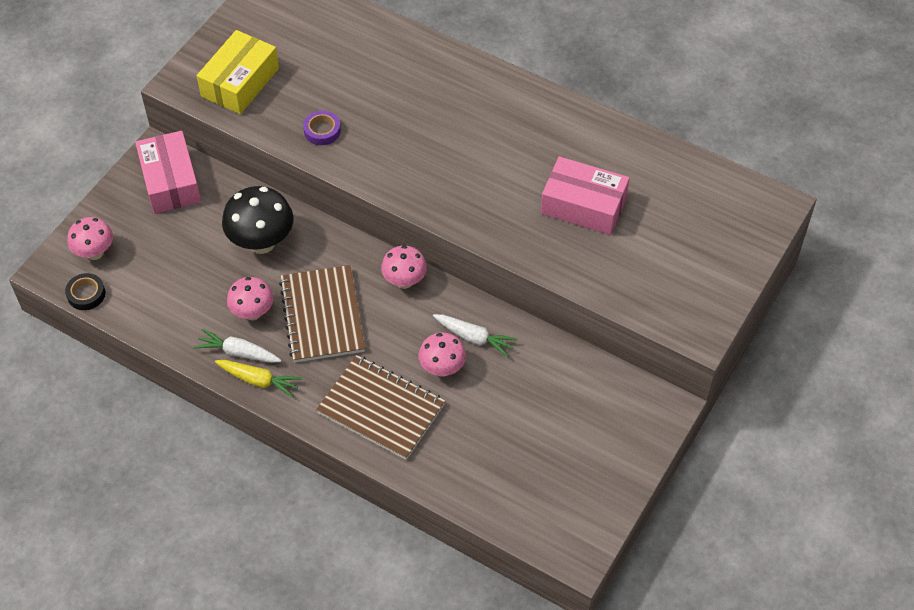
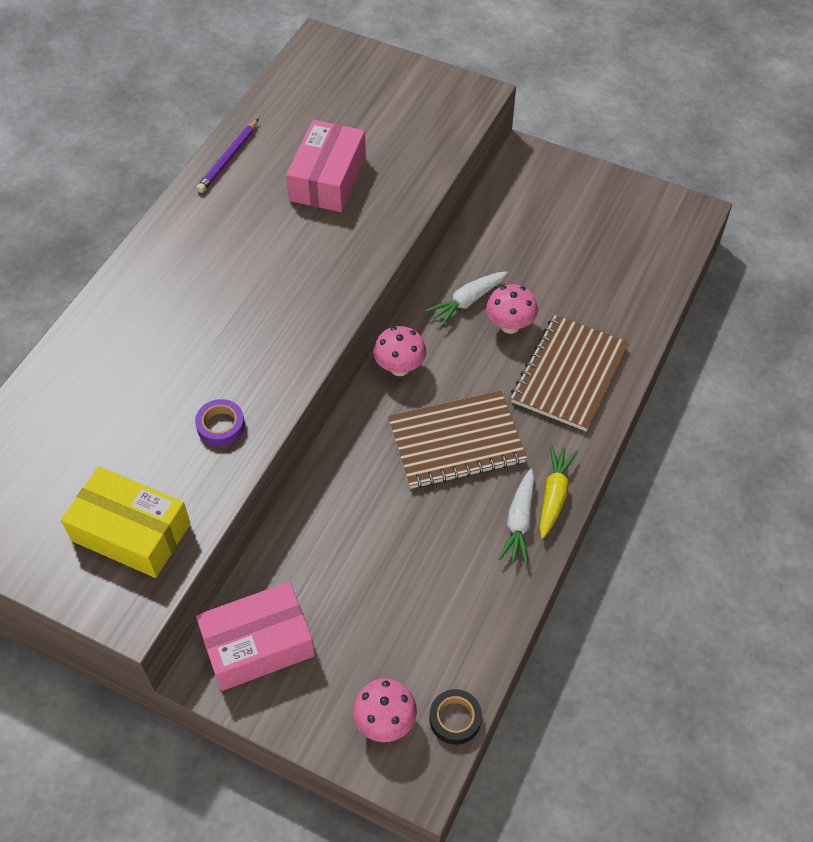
camera: 95 degrees left, 0 degrees up
black mushroom [222,186,294,254] -> none
pink mushroom [227,277,274,320] -> none
white carrot [433,314,518,357] -> white carrot turned 150 degrees counterclockwise [426,271,508,326]
none -> purple pencil [196,118,259,193]

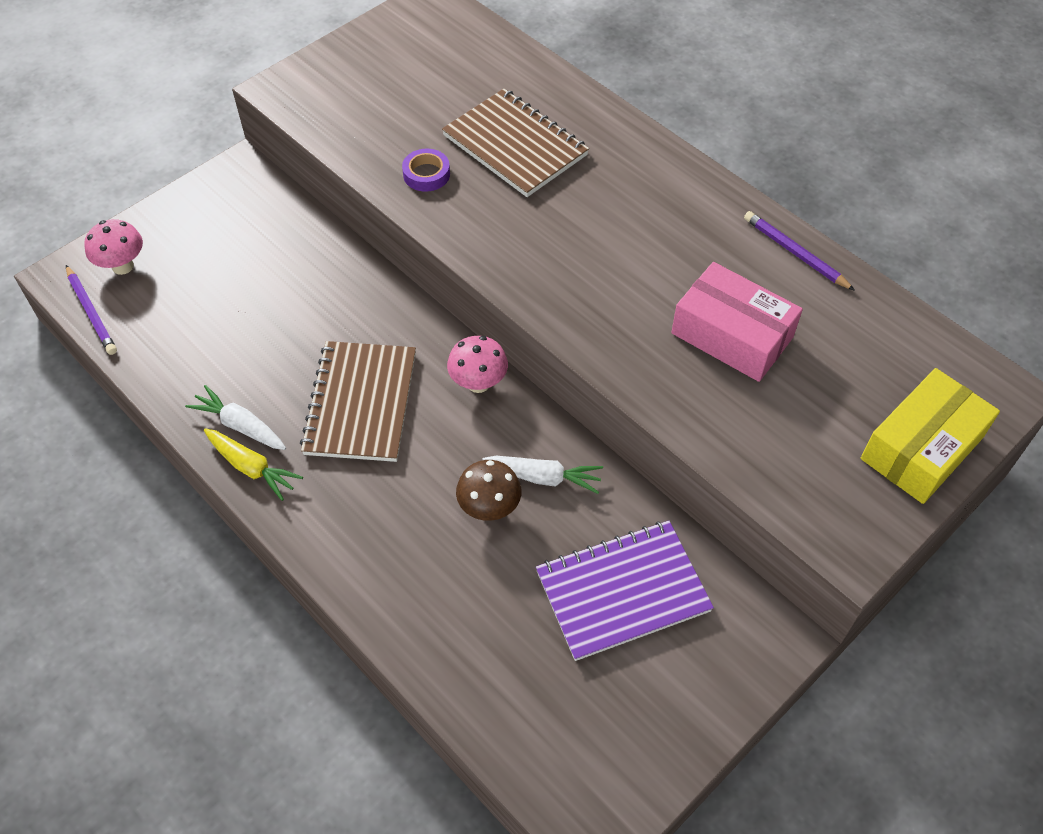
camera: 110 degrees right, 0 degrees up
yellow box [61,466,190,578] -> yellow box moved to [861,368,1000,504]
pink box [196,582,315,691] -> none
white carrot [426,271,508,326] -> white carrot turned 120 degrees clockwise [482,456,603,494]
black tape [429,689,482,745] -> purple pencil [66,265,117,355]
pink mushroom [486,284,538,334] -> brown mushroom [456,460,522,521]
brown notebook [511,315,629,431] -> brown notebook moved to [442,89,589,197]
none -> purple notebook [536,520,714,661]

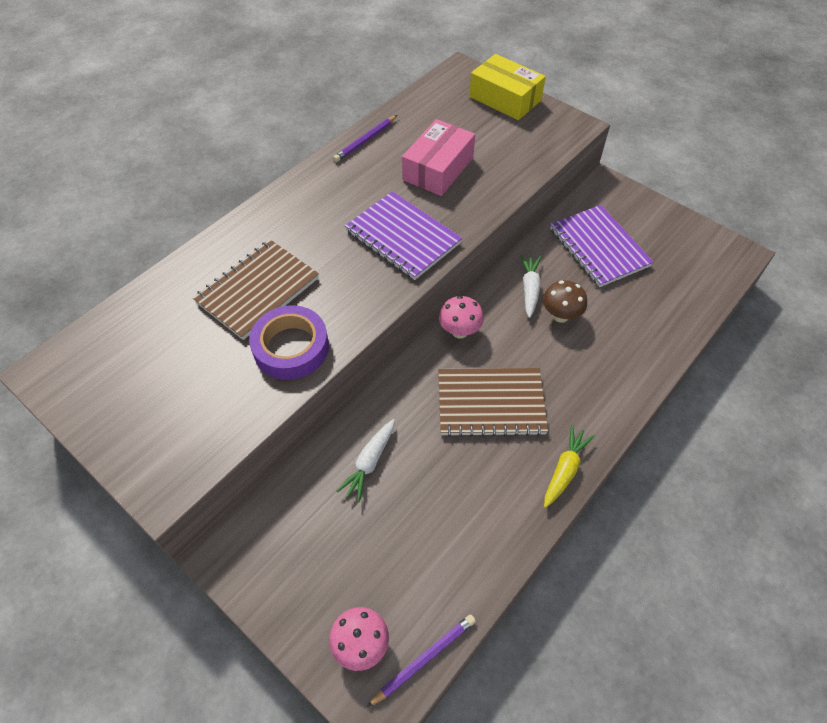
camera: 95 degrees left, 0 degrees up
white carrot [185,385,286,450] -> white carrot moved to [336,419,395,503]
purple tape [402,149,450,192] -> purple tape [249,305,329,380], size x1.84
none -> purple notebook [345,191,462,280]

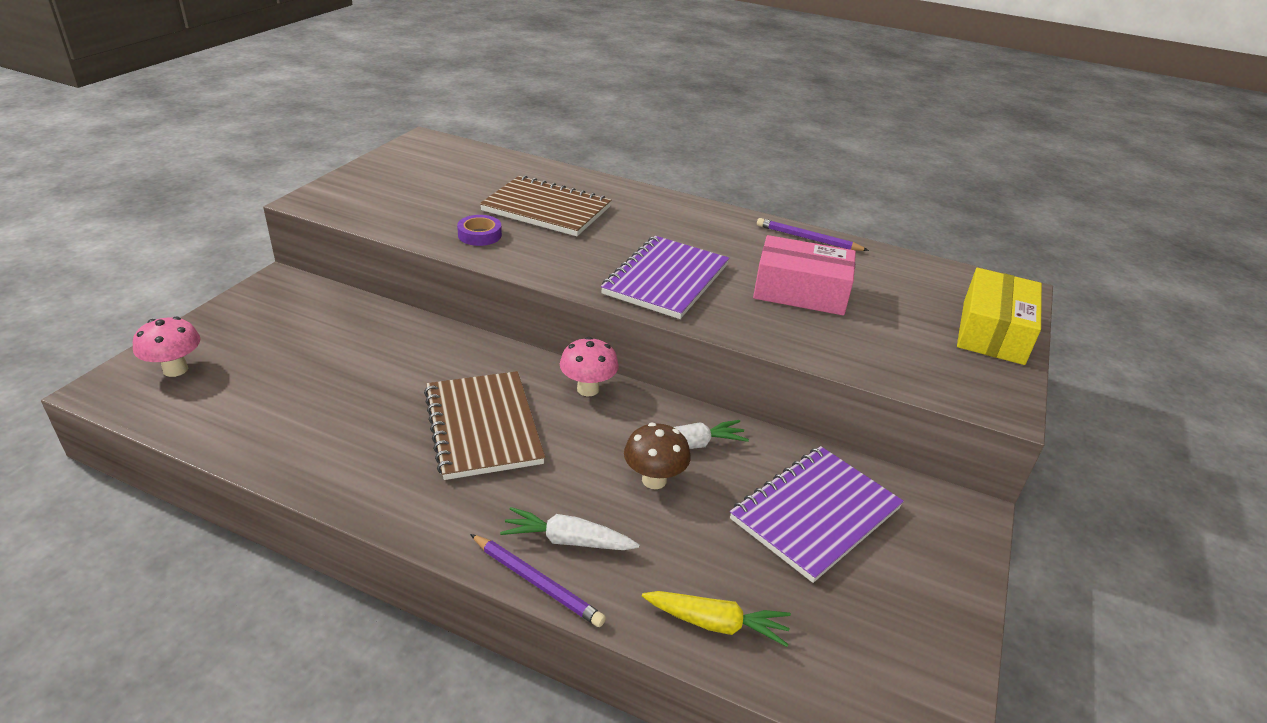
camera: 70 degrees right, 20 degrees down
purple tape [249,305,329,380] -> purple tape [457,215,502,246], size x0.54
white carrot [336,419,395,503] -> white carrot moved to [500,507,640,550]
purple pencil [367,614,476,707] -> purple pencil moved to [470,534,606,627]
yellow carrot [544,425,595,508] -> yellow carrot moved to [642,591,791,647]

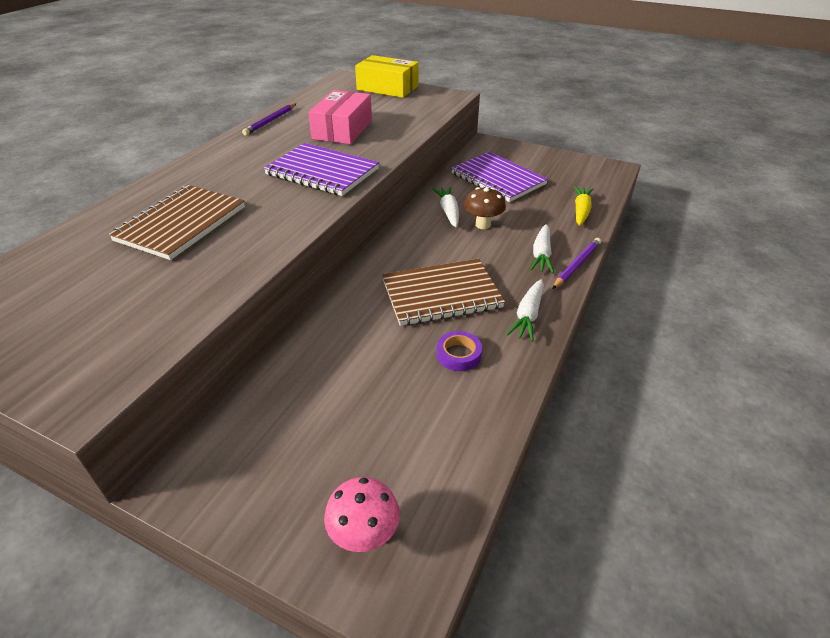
camera: 85 degrees left, 5 degrees up
purple tape [457,215,502,246] -> purple tape moved to [437,331,482,371]
pink mushroom [560,337,619,396] -> none
none -> white carrot [507,279,544,342]

